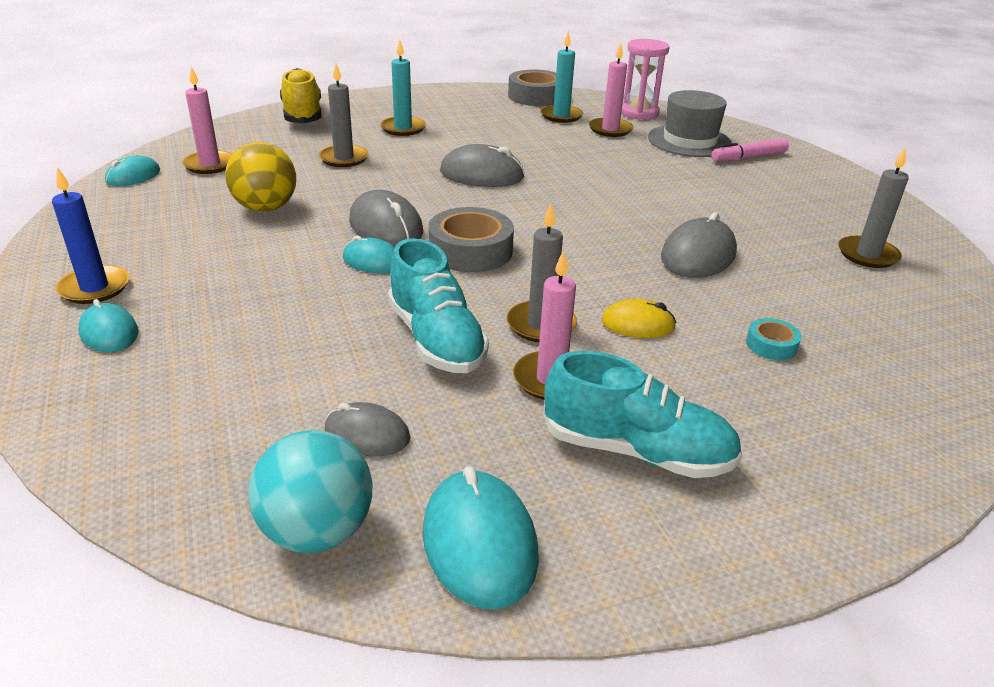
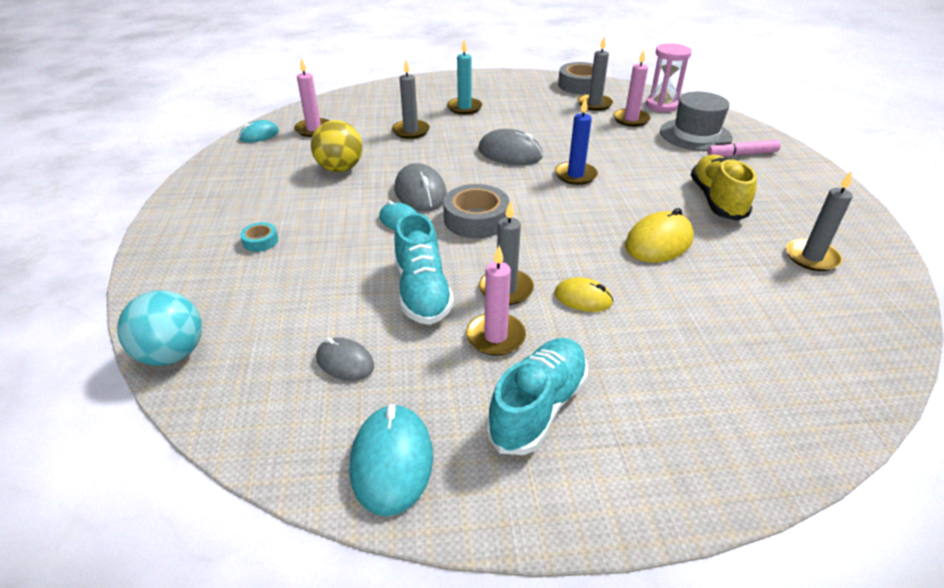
camera: 15 degrees right, 5 degrees up
blue candle [52,167,130,304] -> blue candle moved to [555,97,598,185]
turquoise mouse [78,299,139,352] -> none
turquoise ball [248,430,372,553] -> turquoise ball moved to [117,290,202,366]
yellow shoe [280,68,321,123] -> yellow shoe moved to [691,155,757,221]
turquoise candle [540,31,583,123] -> grey candle [578,37,613,111]
turquoise shoe [543,351,742,478] -> turquoise shoe turned 90 degrees counterclockwise [486,338,588,455]
grey mouse [661,212,737,278] -> yellow mouse [625,208,694,263]
turquoise tape [746,318,802,360] -> turquoise tape moved to [240,222,278,252]

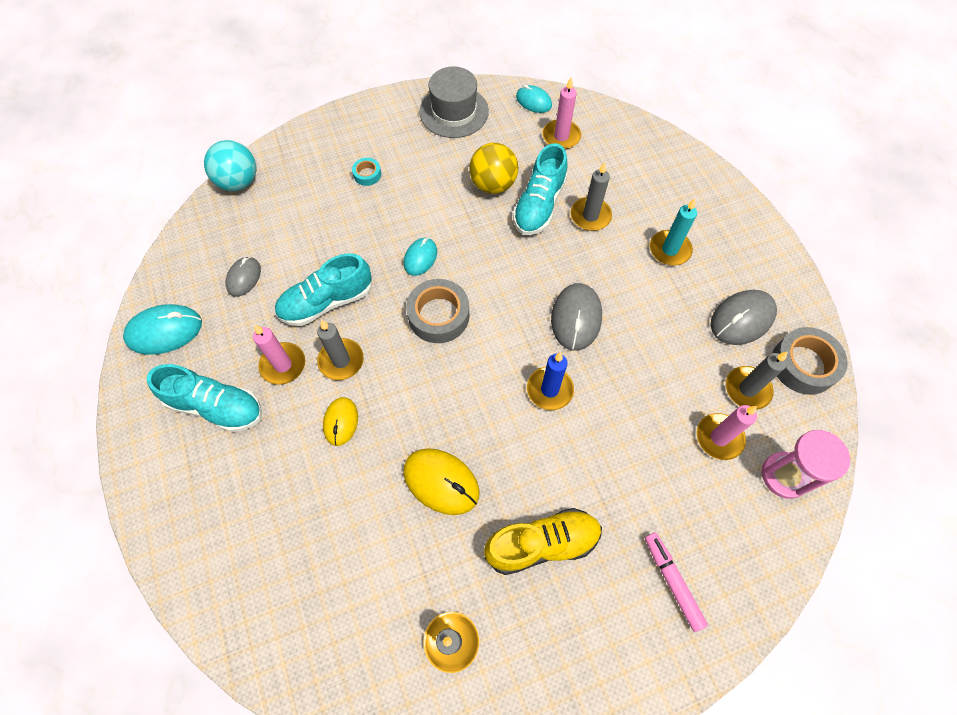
camera: 75 degrees right, 25 degrees up
grey mouse [394,163,447,211] -> grey mouse moved to [711,290,777,345]
grey hat [660,92,733,151] -> grey hat moved to [419,66,489,138]
none -> turquoise shoe [513,143,567,235]

